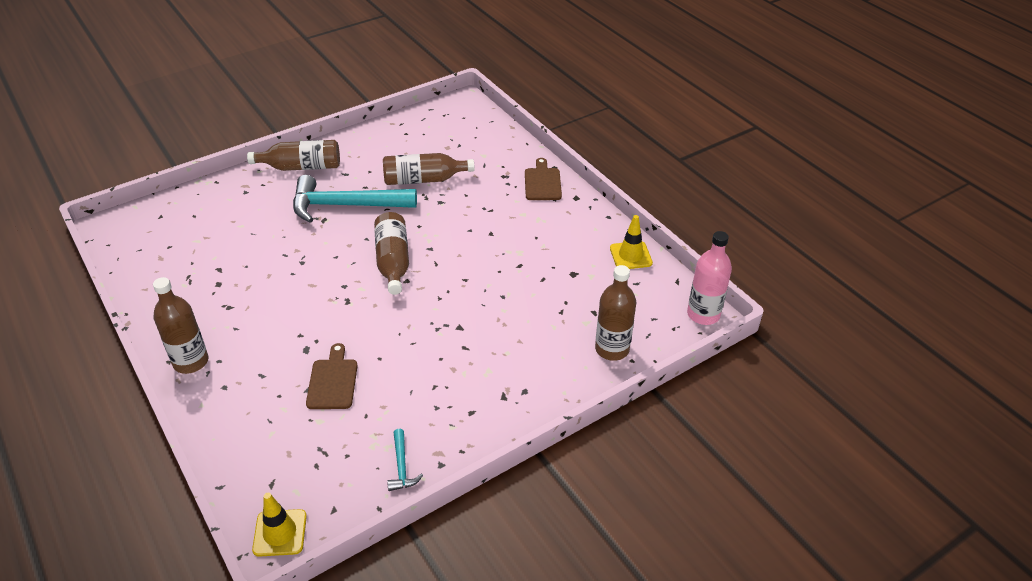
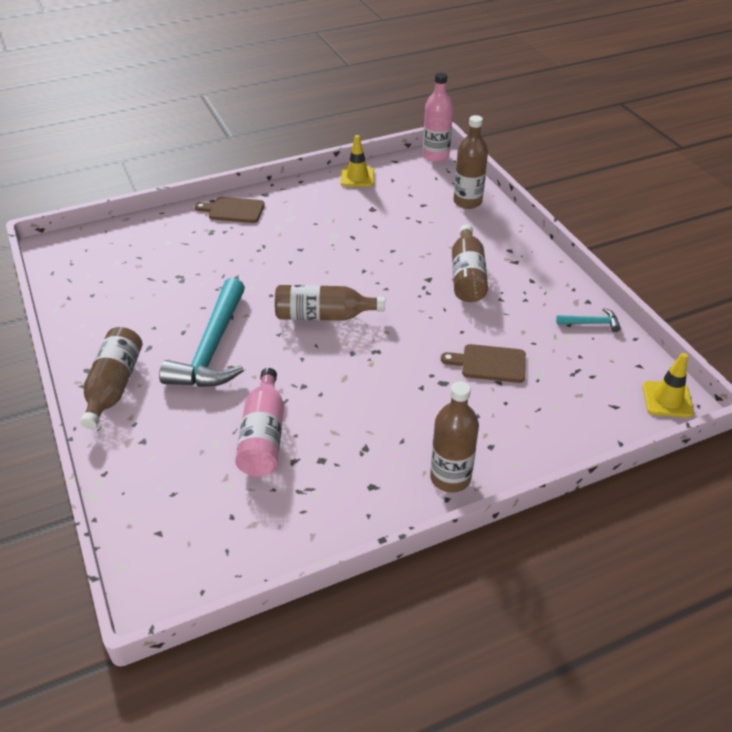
camera: 80 degrees left, 0 degrees up
brown bottle [383,153,475,185] -> brown bottle moved to [452,224,488,302]
none -> pink bottle [235,368,284,477]

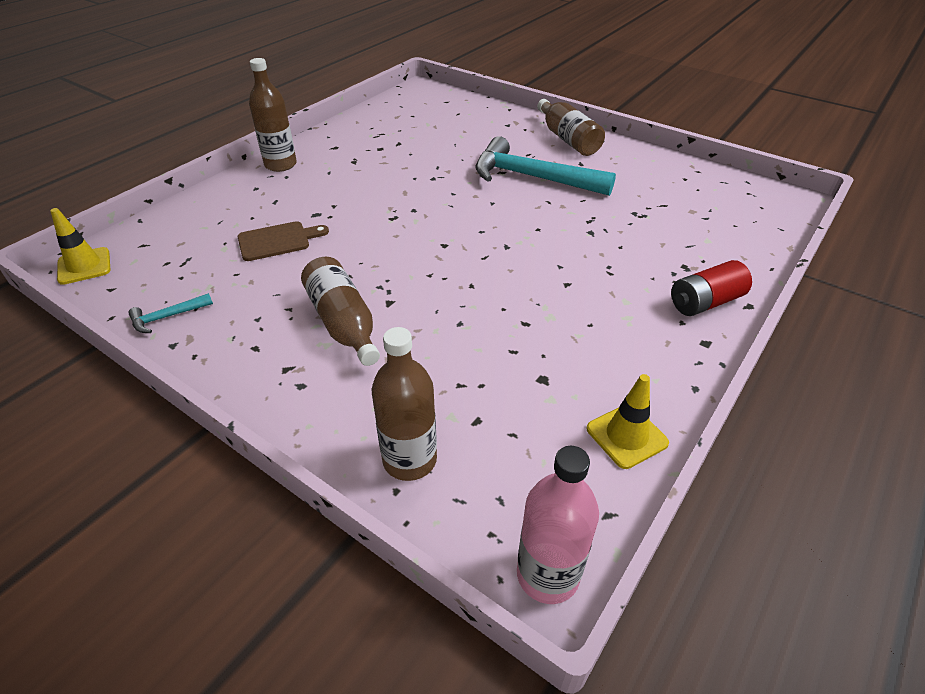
camera: 150 degrees right, 0 degrees up
turquoise hammer [159,278,245,387] -> turquoise hammer turned 45 degrees counterclockwise [476,136,616,196]
brown cutting board [194,197,265,223] -> red battery [671,260,752,316]
pink bottle [235,368,284,477] -> none
brown bottle [275,285,385,321] -> none

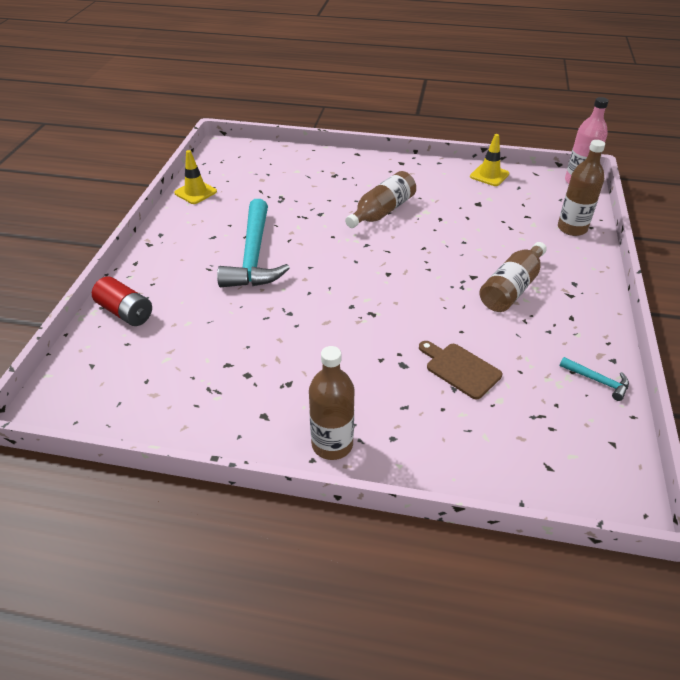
camera: 115 degrees left, 0 degrees up
yellow traffic cone [50,208,111,285] -> yellow traffic cone moved to [174,150,217,204]
brown bottle [537,99,605,156] -> brown bottle moved to [345,171,416,228]
red battery [671,260,752,316] -> red battery moved to [92,276,152,326]

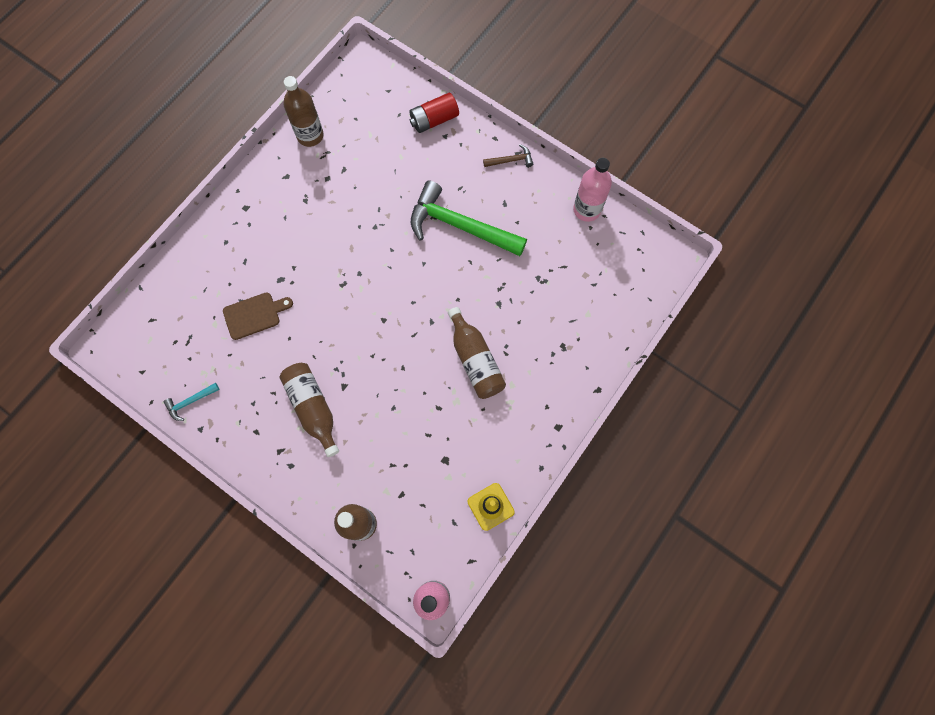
camera: 115 degrees right, 30 degrees up
yellow traffic cone [174,150,217,204] -> pink bottle [573,158,612,222]
turquoise hammer [217,199,290,287] -> green hammer [411,180,527,256]
brown bottle [309,346,355,460] -> brown bottle moved to [284,76,324,147]
none -> brown hammer [483,144,533,167]

